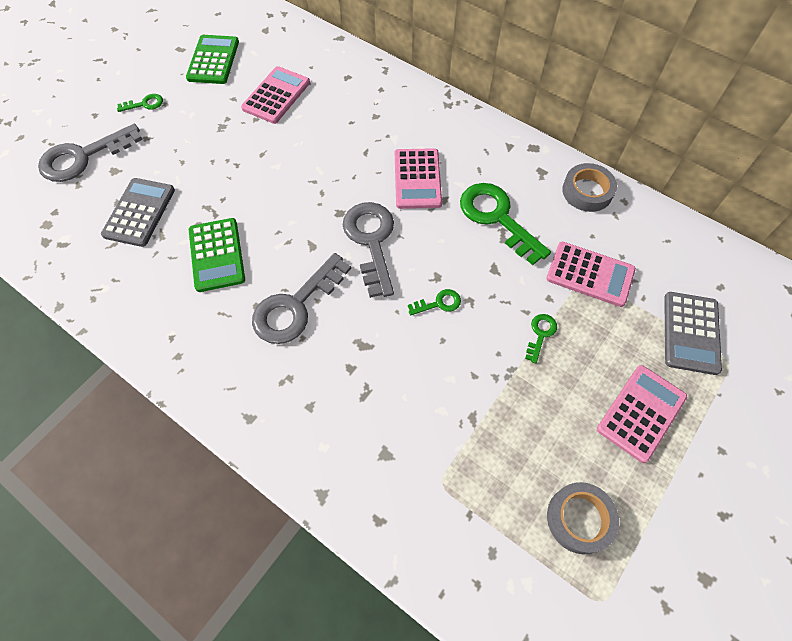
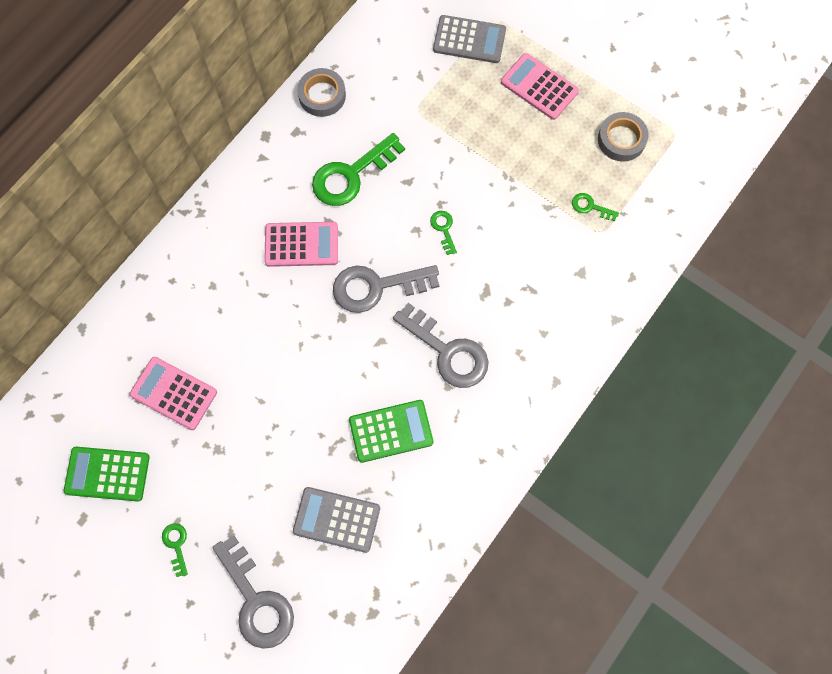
camera: 90 degrees left, 10 degrees up
green key [525,314,557,363] -> green key moved to [572,193,619,221]
pink calculator [546,242,636,307] -> none

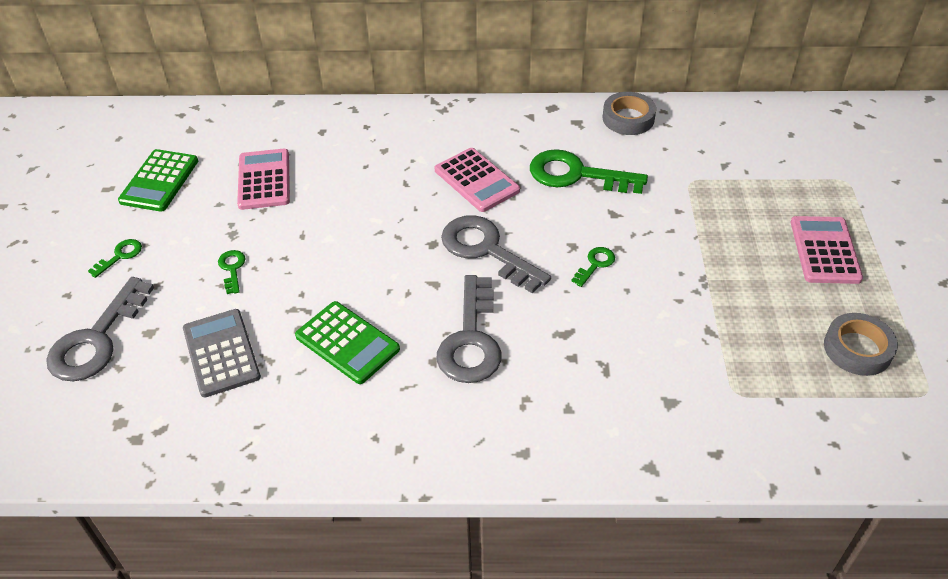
camera: 55 degrees right, 25 degrees down
green calculator [64,447,150,502] -> green calculator turned 135 degrees counterclockwise [118,149,198,212]
grey calculator [433,15,506,63] -> none
green key [572,193,619,221] -> green key moved to [218,250,245,294]

